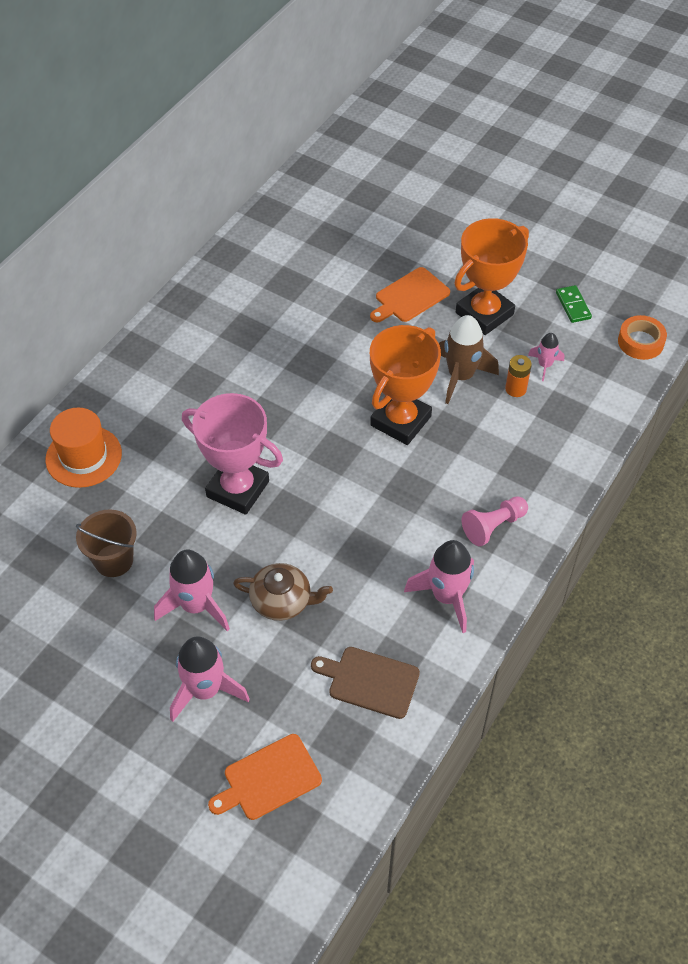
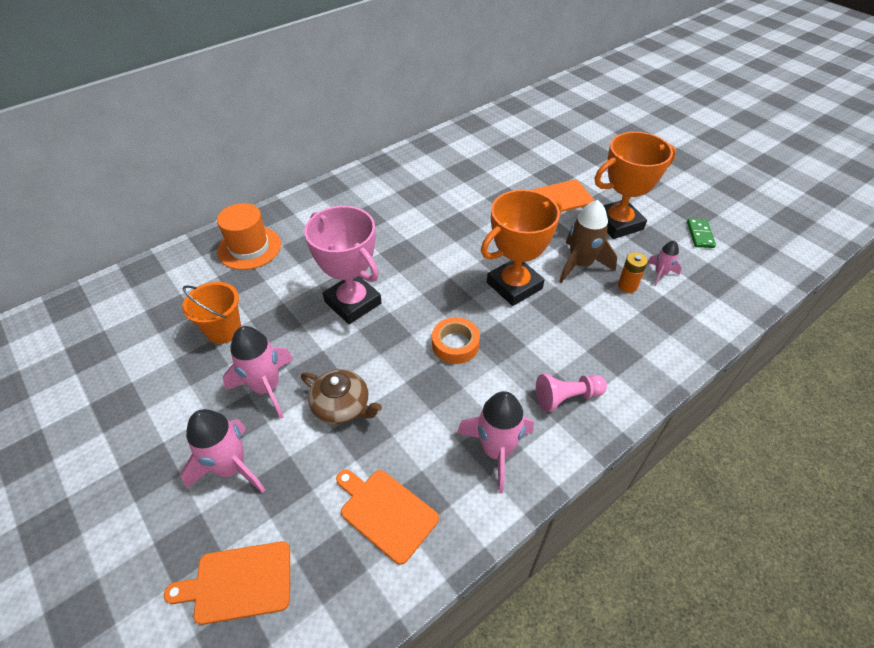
camera: 20 degrees right, 5 degrees down
brown bucket [76,509,137,577] -> orange bucket [182,282,241,344]
brown cutting board [311,647,420,719] -> orange cutting board [336,470,439,565]
orange tape [618,315,667,360] -> orange tape moved to [432,317,480,364]

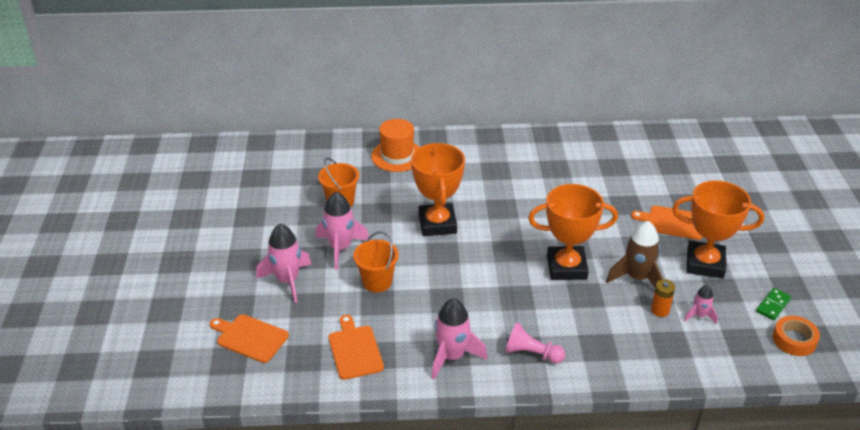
camera: 35 degrees right, 10 degrees down
brown teapot [301,369,382,425] -> orange bucket [353,231,399,292]
pink trophy [304,206,382,324] -> orange trophy [411,143,465,236]
orange tape [432,317,480,364] -> orange tape moved to [773,316,820,356]

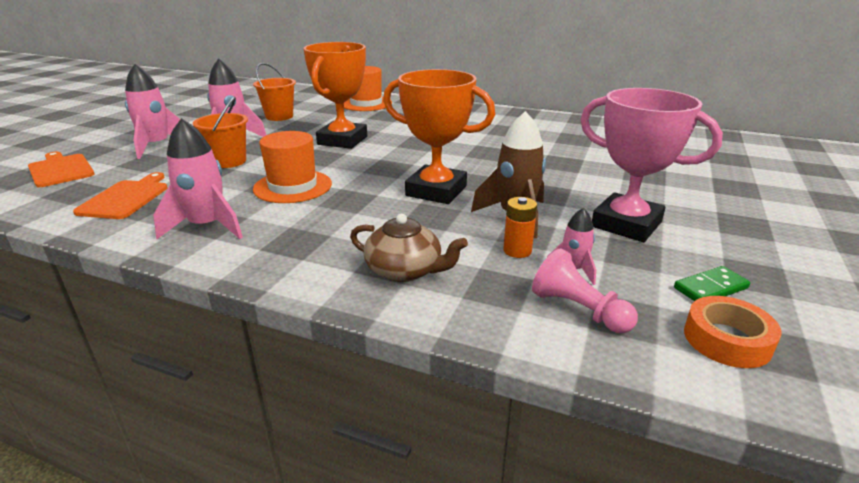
camera: 25 degrees right, 10 degrees down
pink pawn [505,322,565,364] -> pink pawn moved to [532,249,638,333]
orange cutting board [631,206,703,240] -> none
orange trophy [672,180,764,278] -> pink trophy [580,88,723,242]
none -> orange hat [253,131,332,203]
none -> brown teapot [350,214,468,282]

